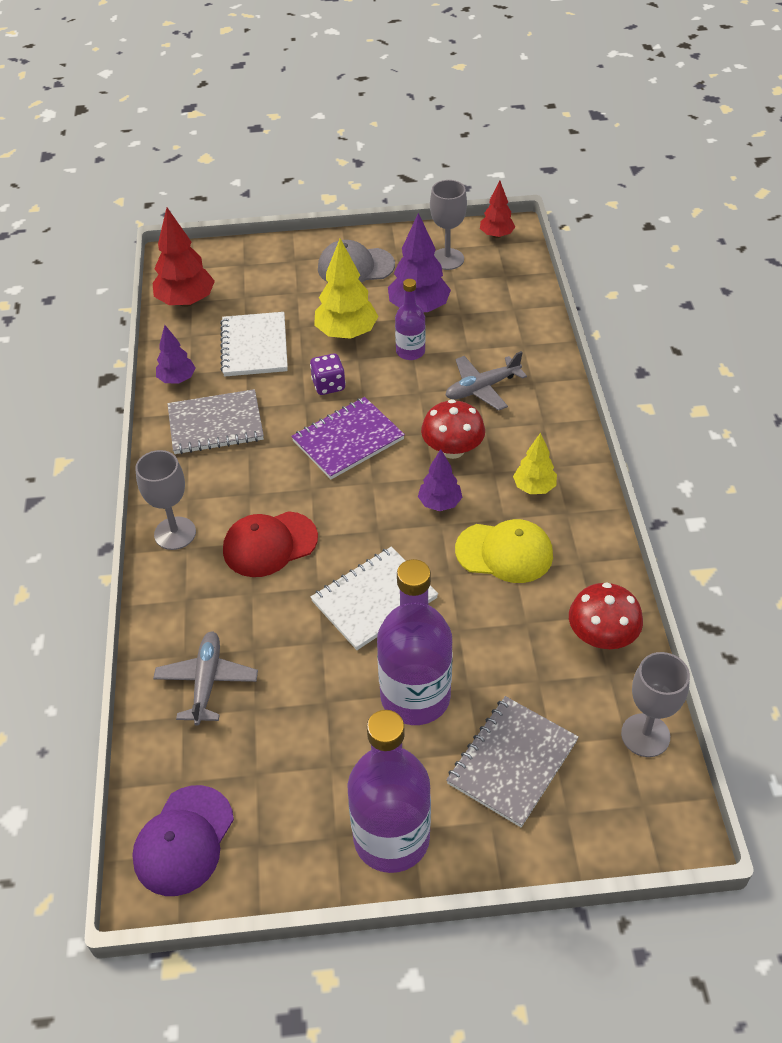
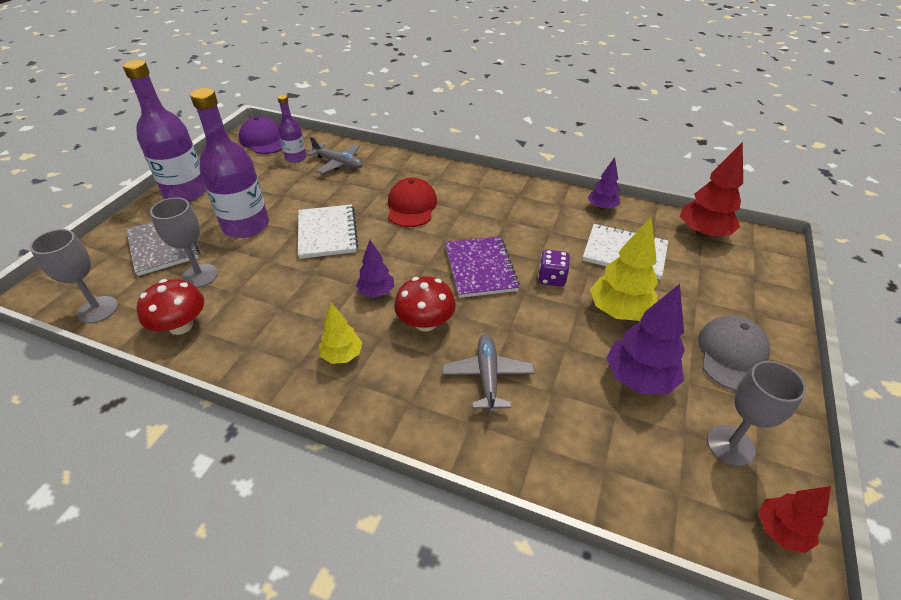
camera: 115 degrees right, 5 degrees down
grey goblet [135,450,196,550] -> grey goblet moved to [150,198,218,288]
grey notebook [168,389,264,454] -> none
purple bottle [395,279,426,360] -> purple bottle moved to [278,95,306,163]
yellow cap [455,519,553,583] -> none

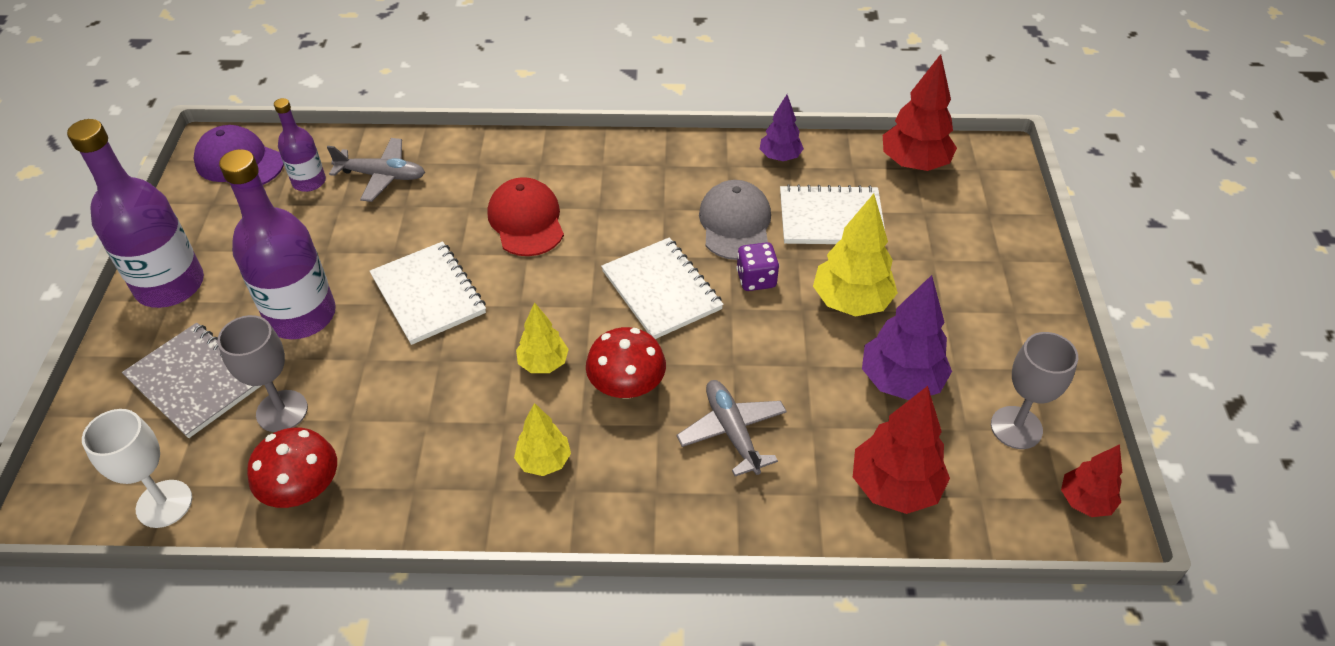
camera: 20 degrees left, 5 degrees up
grey goblet [30,229,118,323] -> white goblet [82,409,192,528]
purple tree [356,240,395,297] -> yellow tree [516,302,569,373]
purple notebook [445,236,520,298] -> white notebook [601,237,724,339]
grey cap [698,315,770,391] -> grey cap moved to [699,180,771,260]
none -> red tree [853,386,950,514]

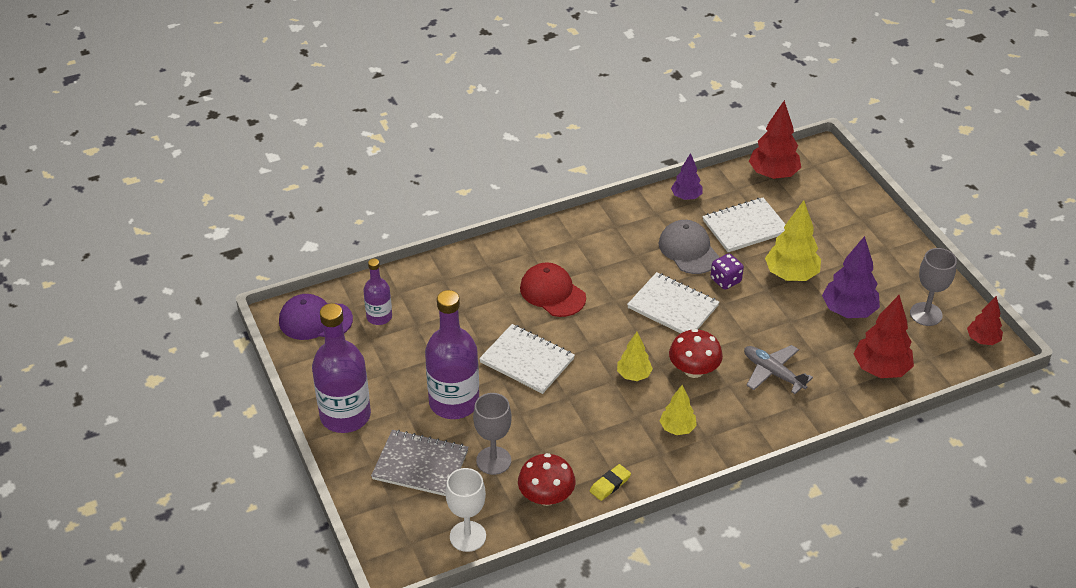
camera: 25 degrees left, 5 degrees down
grey plane [327,138,425,202] -> none
none -> yellow eraser [590,464,631,501]

